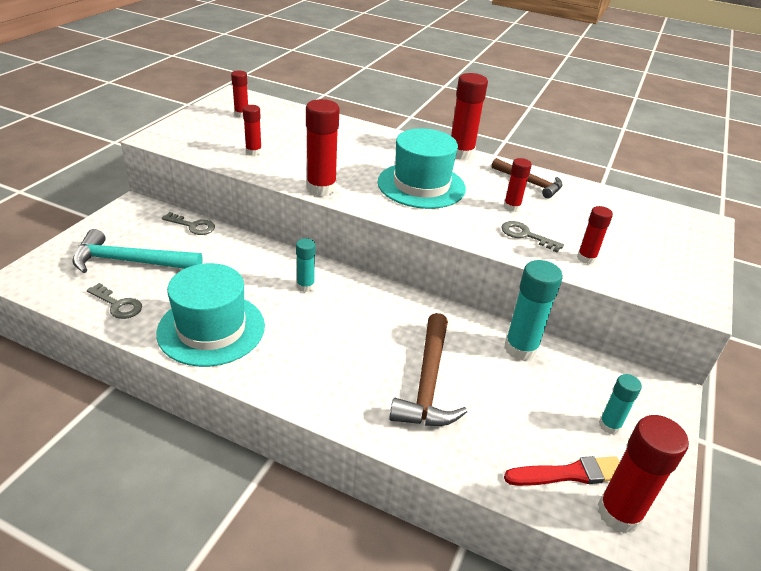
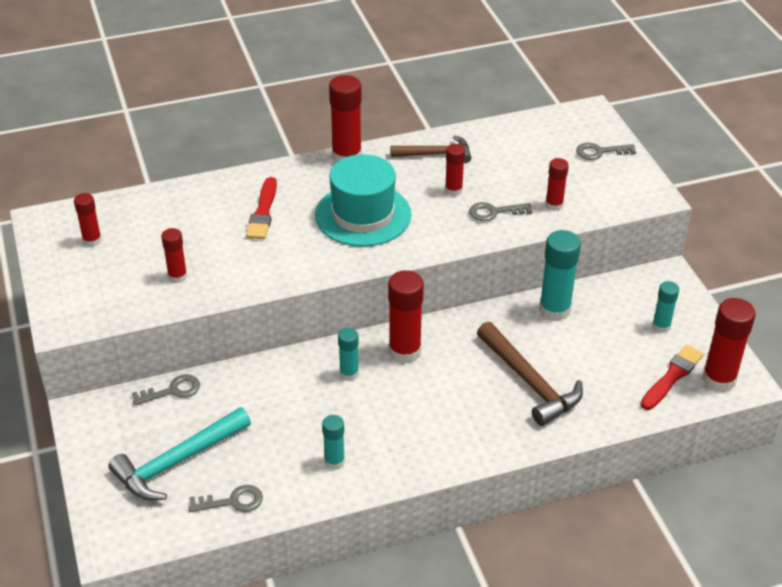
camera: 40 degrees left, 5 degrees up
turquoise hat [156,263,265,367] -> turquoise glue stick [322,415,345,470]
red glue stick [306,99,340,197] -> red glue stick moved to [388,270,424,364]
none -> red brush [246,177,277,239]
none -> grey key [576,143,636,160]

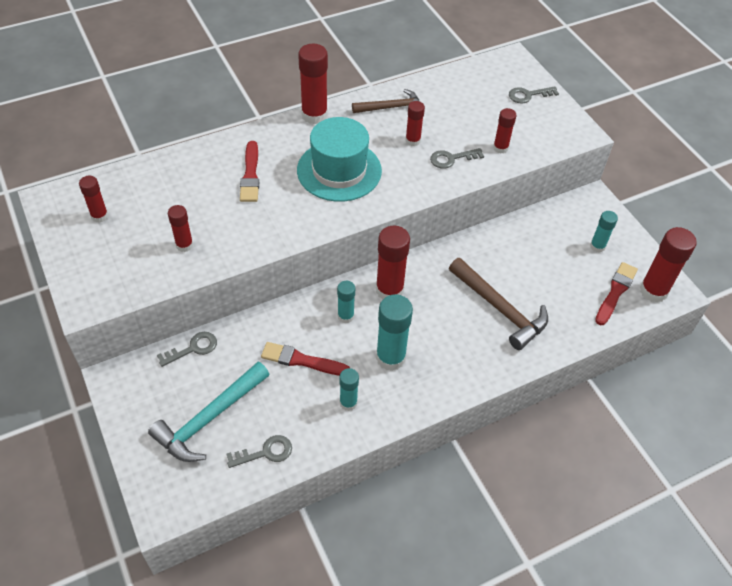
camera: 10 degrees left, 10 degrees up
turquoise glue stick [539,230,581,321] -> turquoise glue stick moved to [376,294,413,371]
none -> red brush [261,342,350,376]

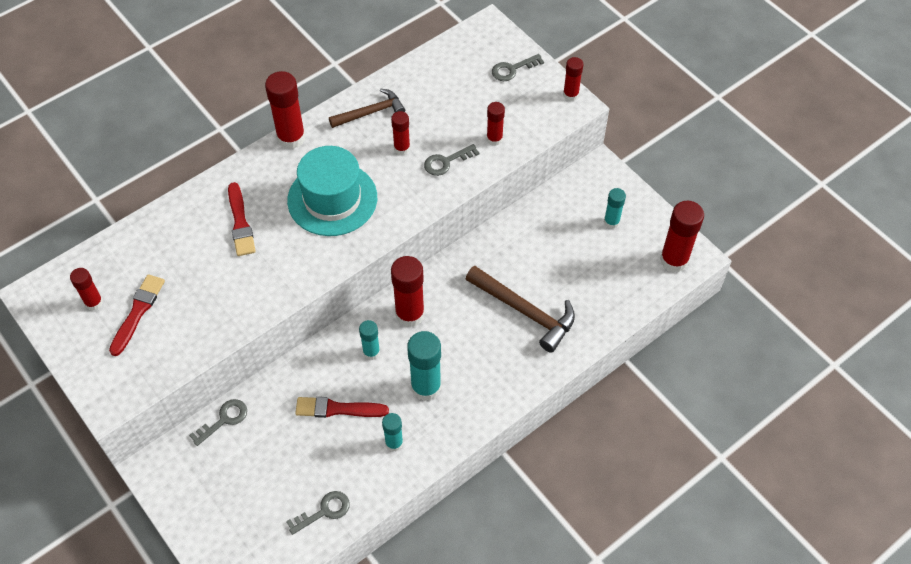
camera: 10 degrees left, 5 degrees up
turquoise hammer [148,362,270,462] -> none
red glue stick [168,205,193,252] -> red glue stick moved to [563,57,584,101]
red brush [595,262,638,325] -> red brush moved to [109,274,165,356]

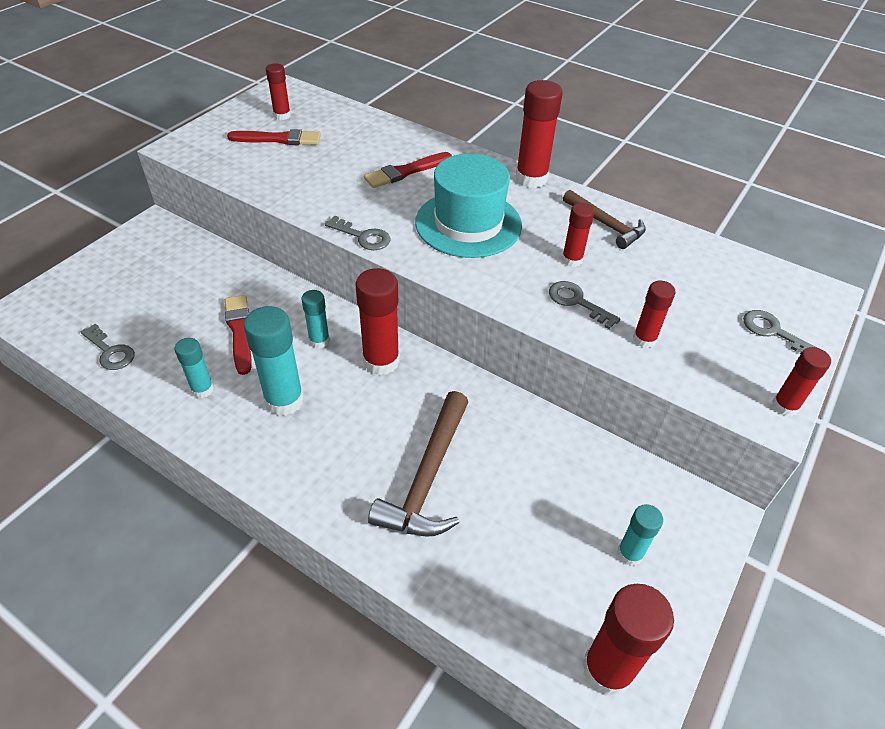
camera: 70 degrees right, 10 degrees down
grey key [189,399,247,446] -> grey key moved to [325,216,390,250]

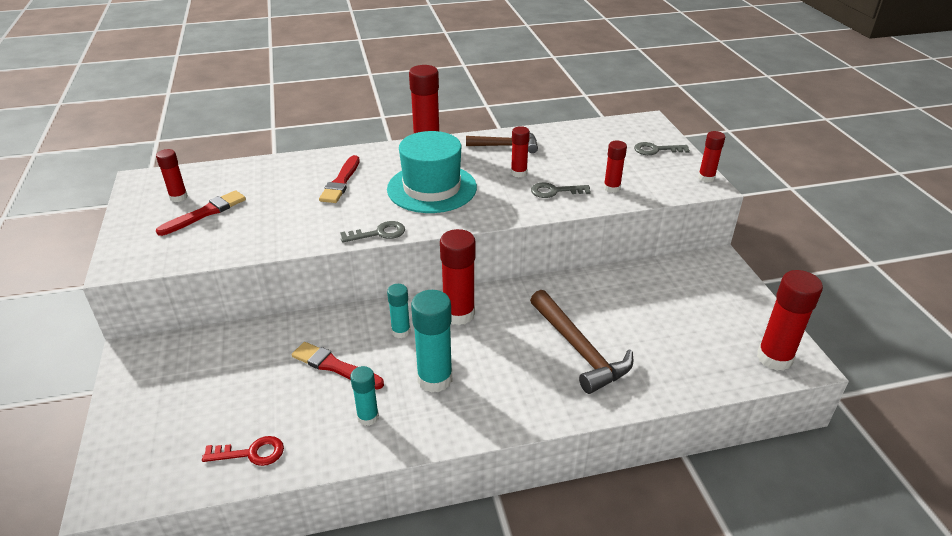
camera: 45 degrees left, 10 degrees down
grey key [81,324,135,370] -> red key [202,436,284,466]
turquoise glue stick [617,504,663,566] -> none

